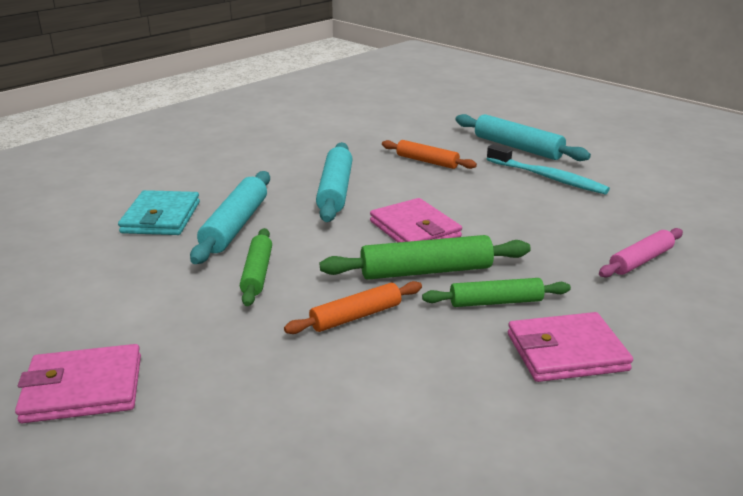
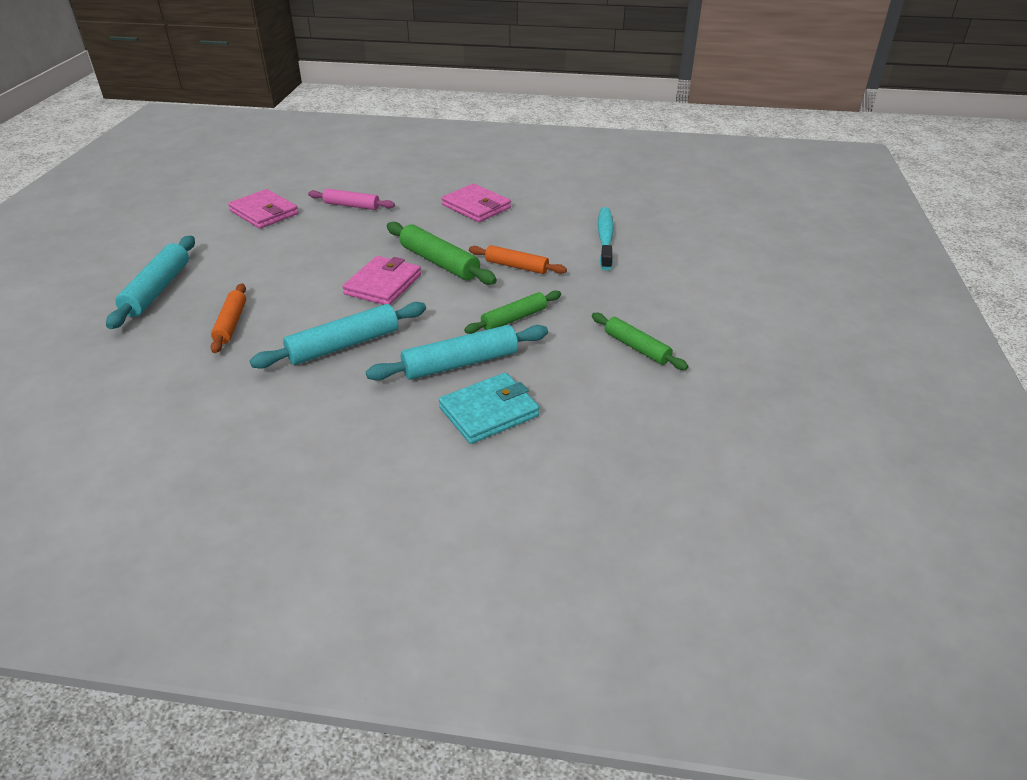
camera: 125 degrees left, 10 degrees up
pink wallet [15,344,141,423] -> pink wallet moved to [228,189,298,229]
green rolling pin [422,278,571,307] -> green rolling pin moved to [592,313,688,370]
turquoise toothbrush [487,144,610,194] -> turquoise toothbrush moved to [598,207,614,270]

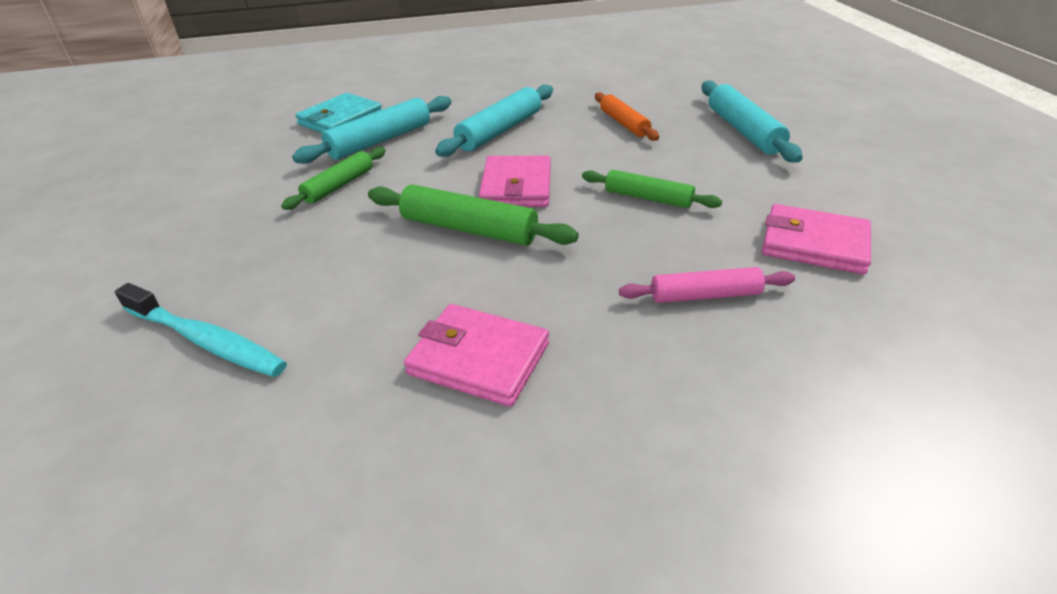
camera: 160 degrees right, 0 degrees up
orange rolling pin [469,245,567,274] -> none
green rolling pin [592,313,688,370] -> green rolling pin moved to [582,170,722,208]
turquoise toothbrush [598,207,614,270] -> turquoise toothbrush turned 45 degrees counterclockwise [115,283,287,377]

